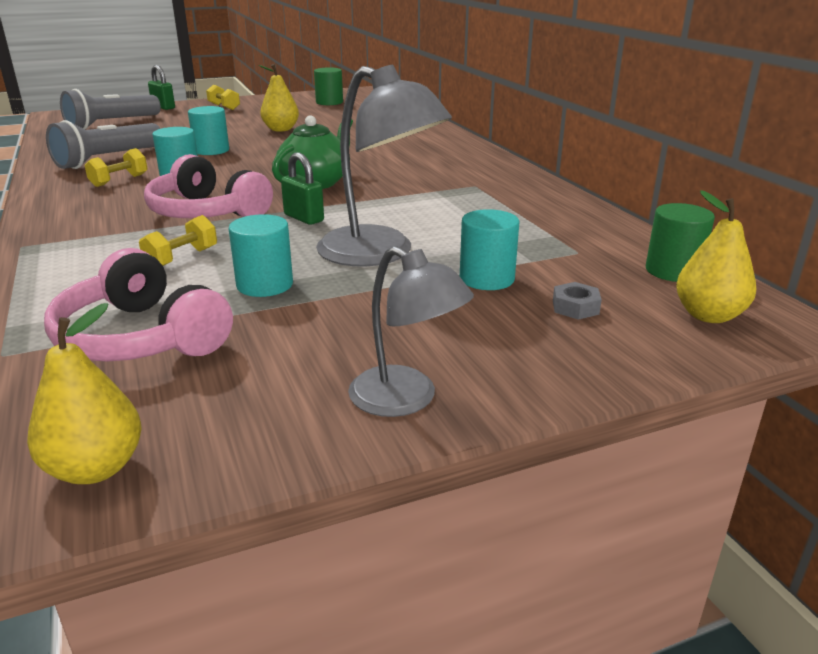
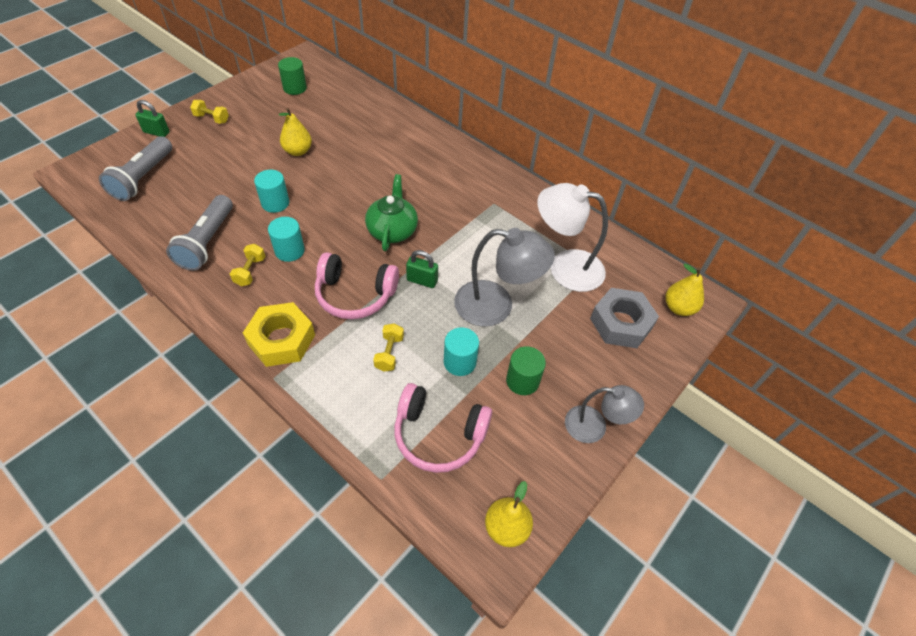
camera: 30 degrees left, 25 degrees up
turquoise cylinder [460,209,519,290] -> none
grey nut [553,282,602,320] -> grey nut [590,288,659,348], size x2.39
green cylinder [646,203,715,282] -> green cylinder moved to [506,346,546,395]
none -> yellow nut [243,302,315,367]
none -> white lamp [537,183,608,292]

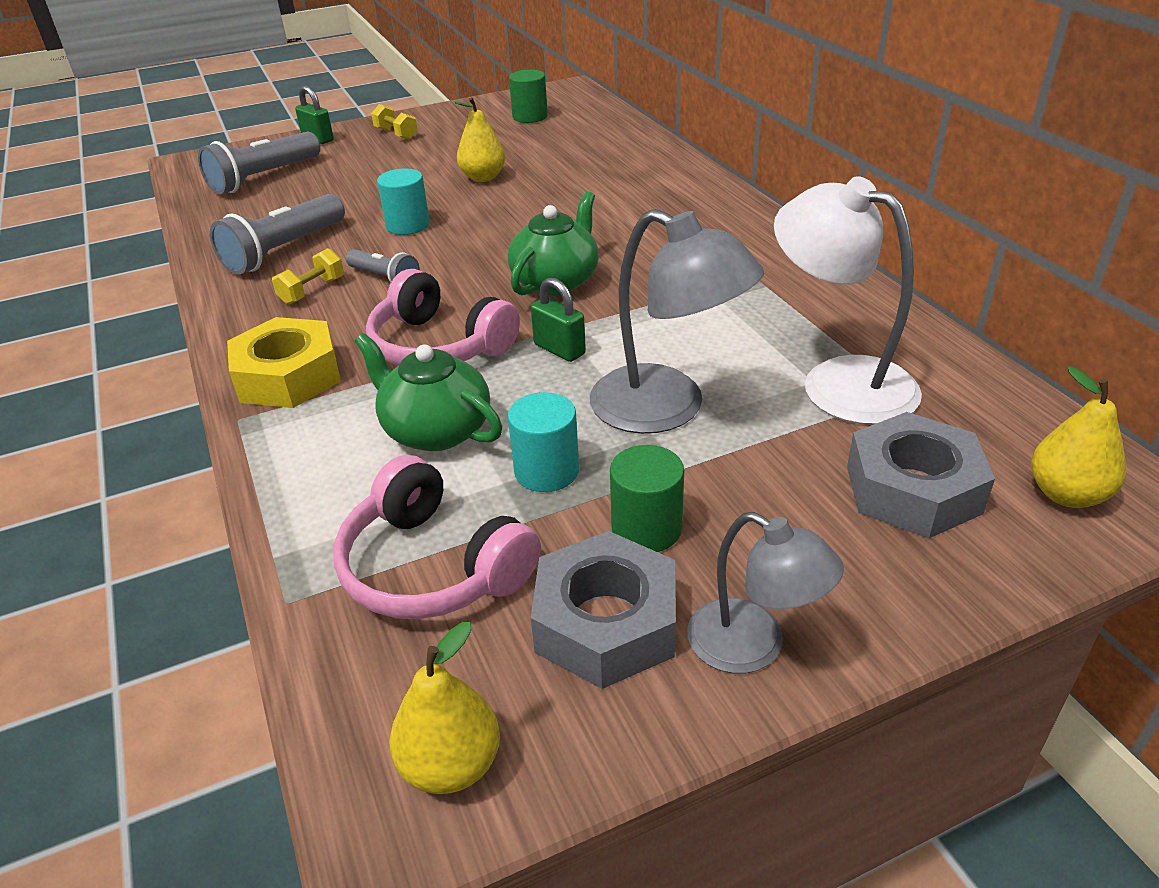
camera: 30 degrees right, 15 degrees down
turquoise cylinder [268,217,305,262] -> grey flashlight [346,249,420,283]
yellow dumbbell [373,323,404,372] -> green teapot [355,333,502,451]
none -> grey nut [531,531,676,689]

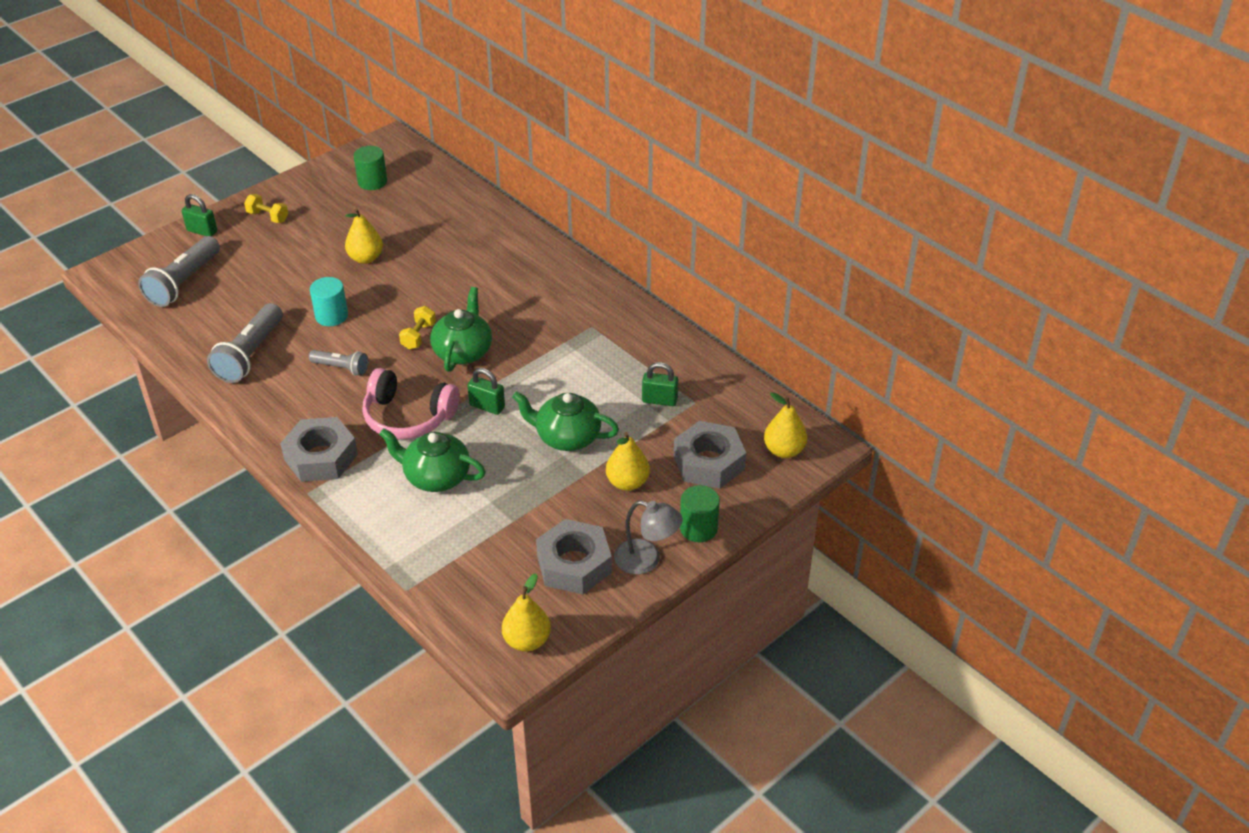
camera: 20 degrees left, 5 degrees up
yellow nut [227,317,341,408] -> grey nut [280,417,358,482]
yellow dumbbell [272,248,344,305] -> yellow dumbbell moved to [399,306,436,349]
pink headphones [333,455,541,619] -> none
turquoise cylinder [508,392,579,492] -> none
grey lamp [590,209,764,434] -> green teapot [512,391,619,451]
green cylinder [610,445,684,552] -> green cylinder moved to [680,485,720,542]
white lamp [774,176,922,425] -> green padlock [642,362,679,406]
none -> yellow pear [606,432,650,491]

